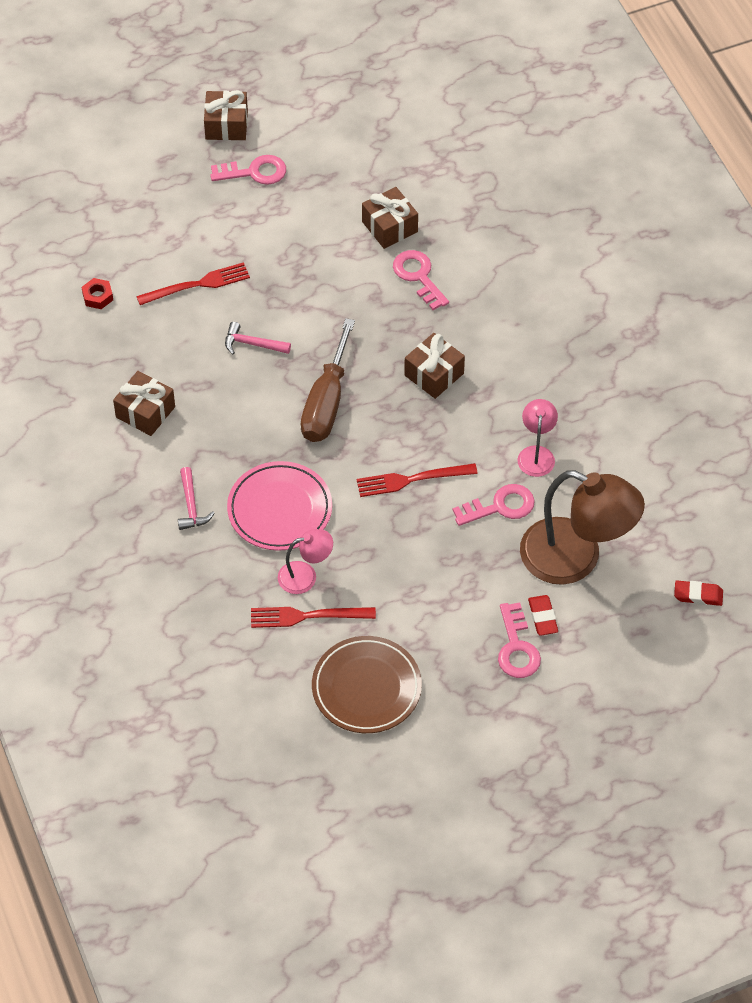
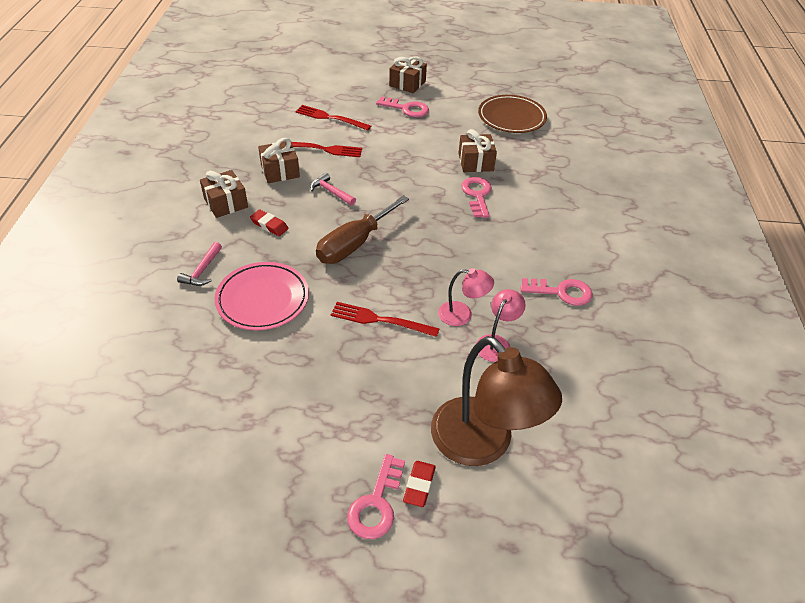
camera: 25 degrees right, 10 degrees down
red nut [82,278,113,309] -> none
red fork [251,607,376,628] -> red fork moved to [295,105,371,130]
pink lamp [278,529,333,594] -> pink lamp moved to [438,268,494,326]
brown plate [312,636,422,733] -> brown plate moved to [478,95,547,133]
brown gift [404,333,465,399] -> brown gift moved to [258,138,300,183]
pink key [453,484,535,526] -> pink key moved to [520,278,593,306]
red eraser [674,580,723,606] -> red eraser moved to [250,210,289,236]

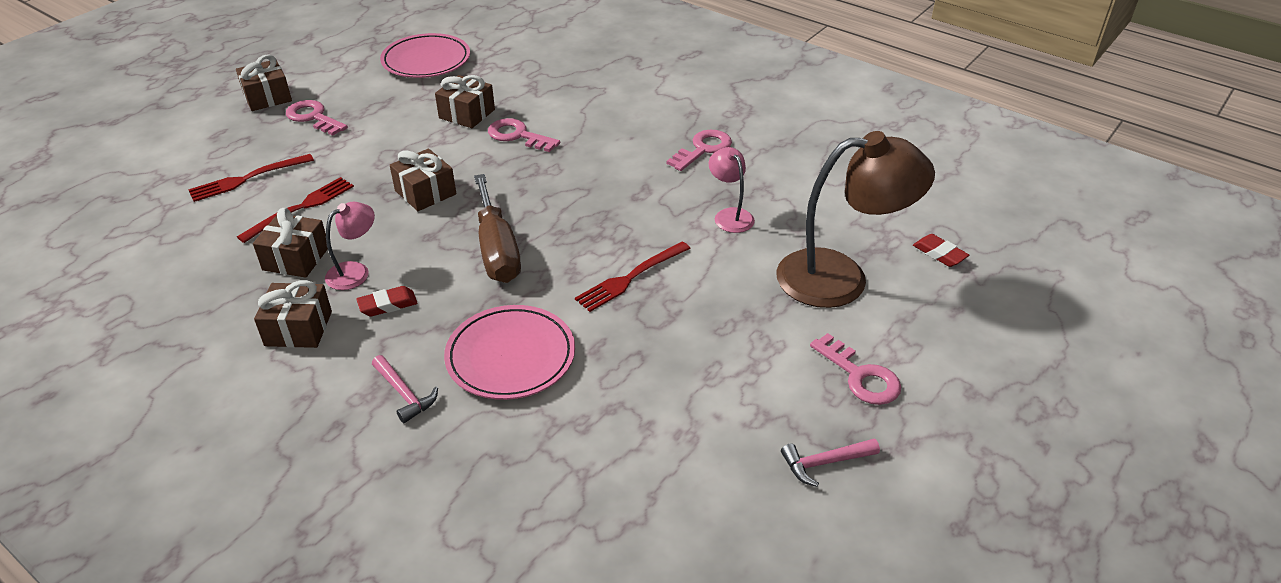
camera: 55 degrees left, 5 degrees down
pink hammer [310,173,356,206] -> pink hammer moved to [781,439,880,487]
pink key [376,96,429,117] -> pink key turned 105 degrees counterclockwise [286,100,348,136]
red eraser [403,461,436,507] -> red eraser moved to [913,234,969,267]
pink lamp [438,268,494,326] -> pink lamp moved to [325,202,375,290]
brown plate [478,95,547,133] -> pink plate [380,33,470,78]
none -> brown gift [390,149,456,211]

